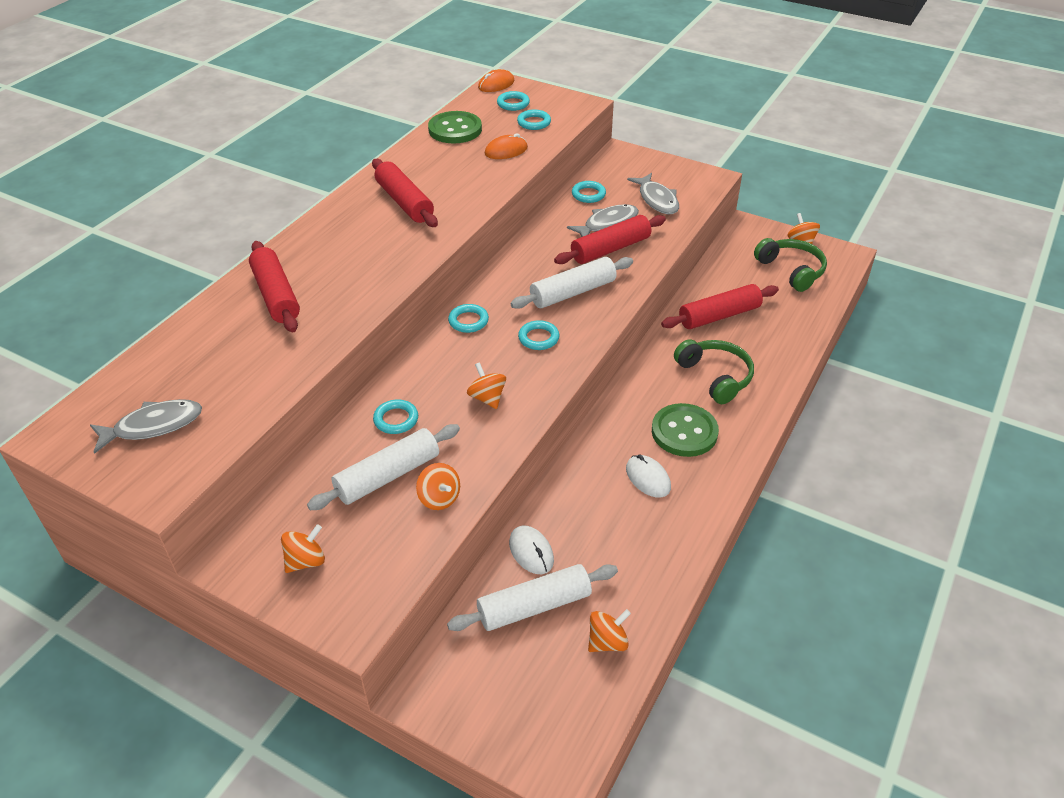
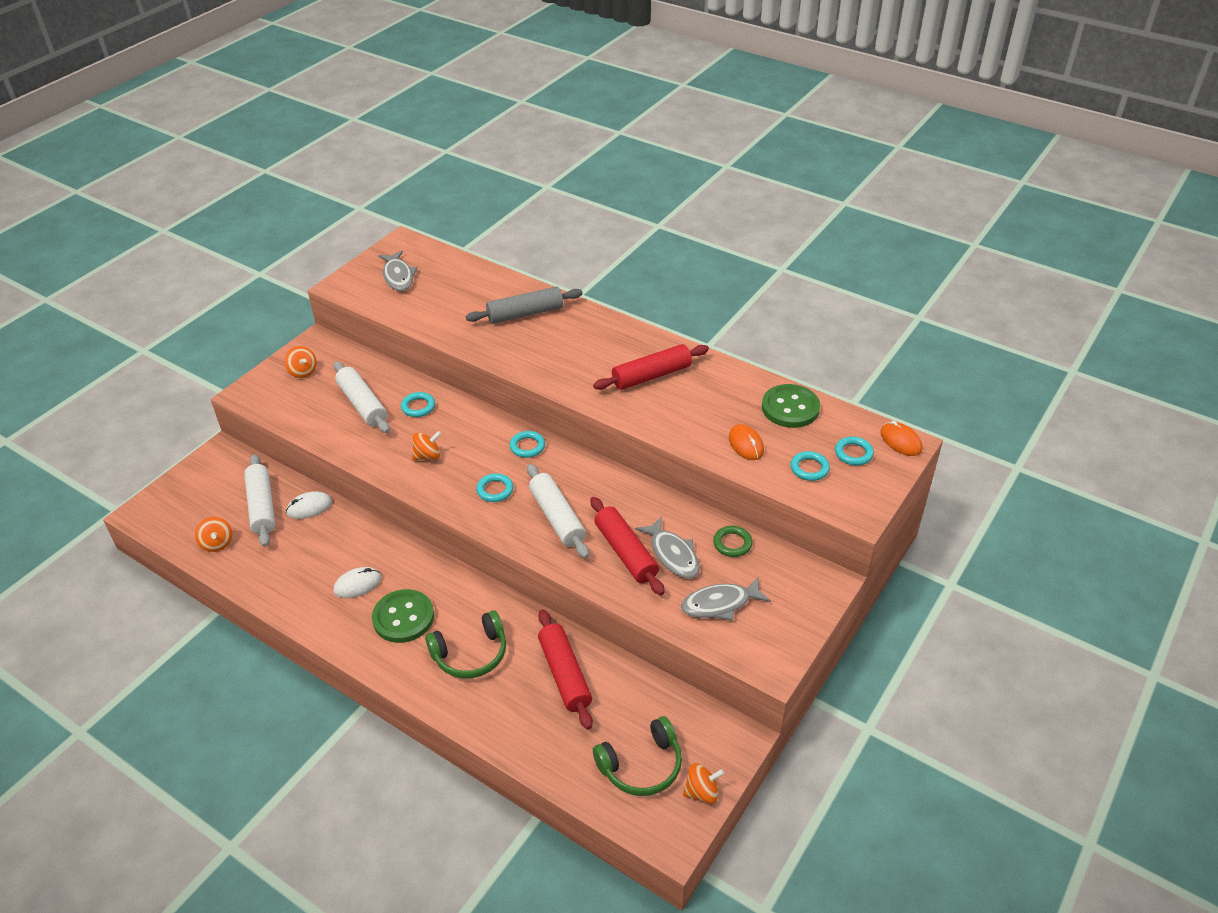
camera: 95 degrees right, 0 degrees up
red rolling pin [249,241,300,333] -> grey rolling pin [466,286,583,324]
orange spinning top [416,463,460,510] -> none
turquoise ring [572,181,606,203] -> green ring [713,526,752,557]

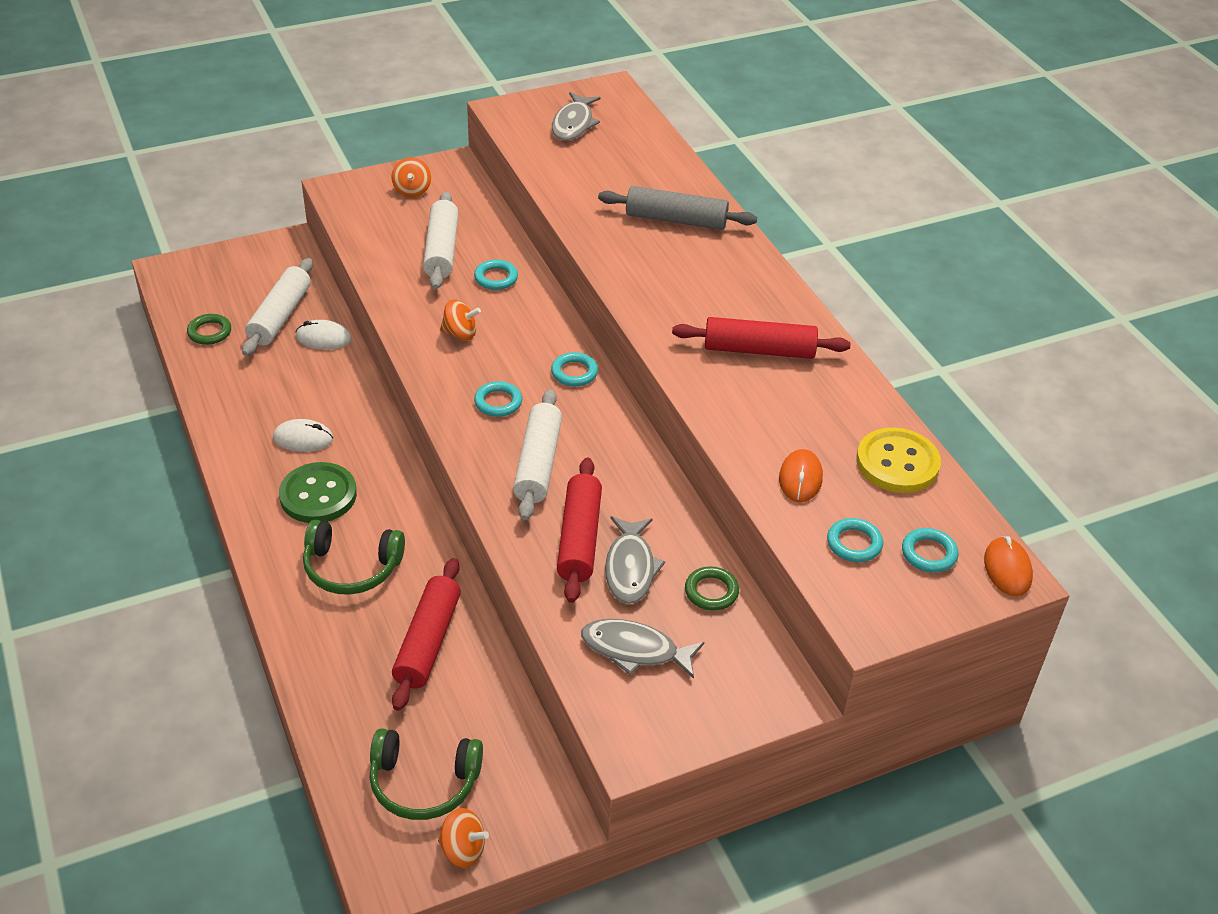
camera: 30 degrees right, 0 degrees up
orange spinning top [195,517,232,552] -> green ring [187,314,231,345]
green button [762,384,820,428] -> yellow button [856,428,941,493]

